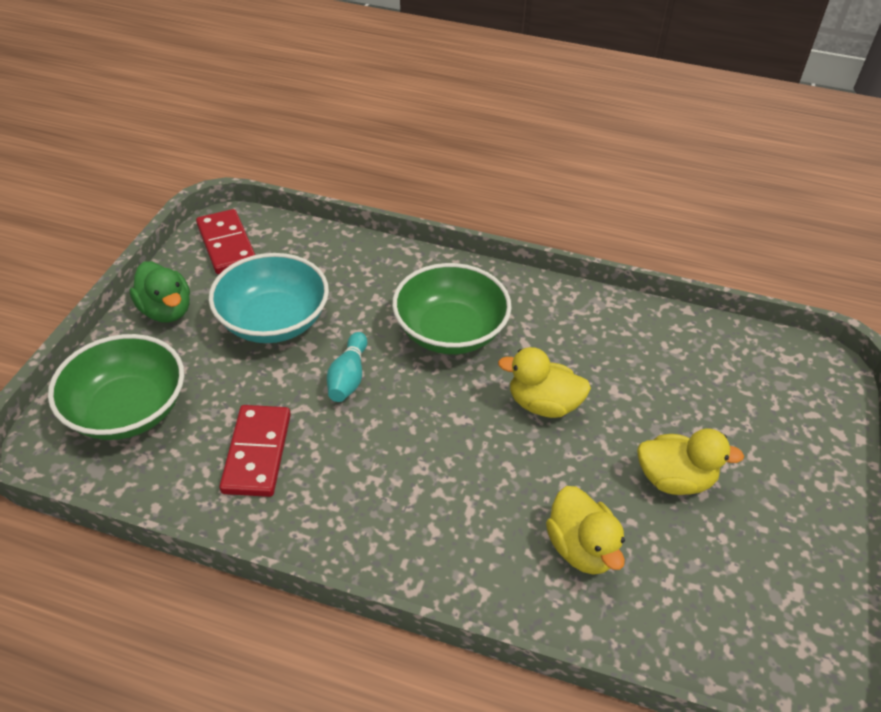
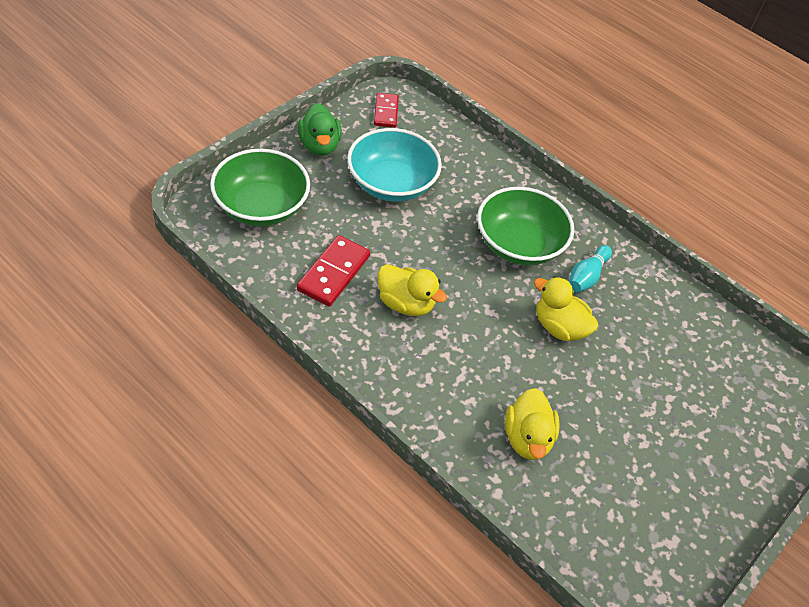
camera: 20 degrees right, 5 degrees up
red domino [196,209,255,274] -> red domino [374,93,399,128], size x0.66
turquoise bowling pin [327,332,367,402] -> turquoise bowling pin moved to [569,245,612,293]
yellow duck [637,429,744,495] -> yellow duck moved to [378,264,447,316]

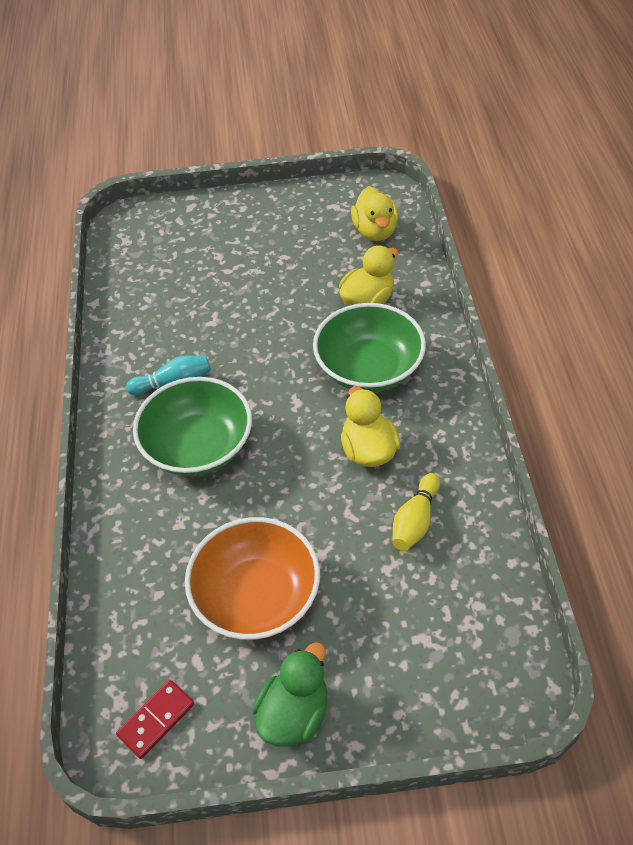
camera: 130 degrees left, 0 degrees up
green bowl [210,149,310,226] -> green bowl moved to [313,303,426,392]
red domino [297,235,370,306] -> yellow bowling pin [392,473,440,551]
turquoise bowl [347,128,442,202] -> orange bowl [185,517,320,640]
yellow duck [534,277,598,341] -> yellow duck moved to [351,186,398,241]

